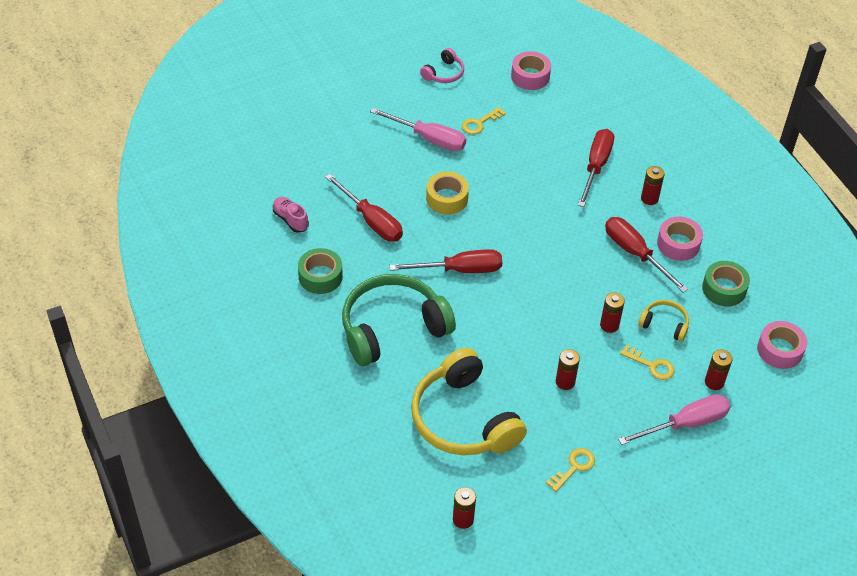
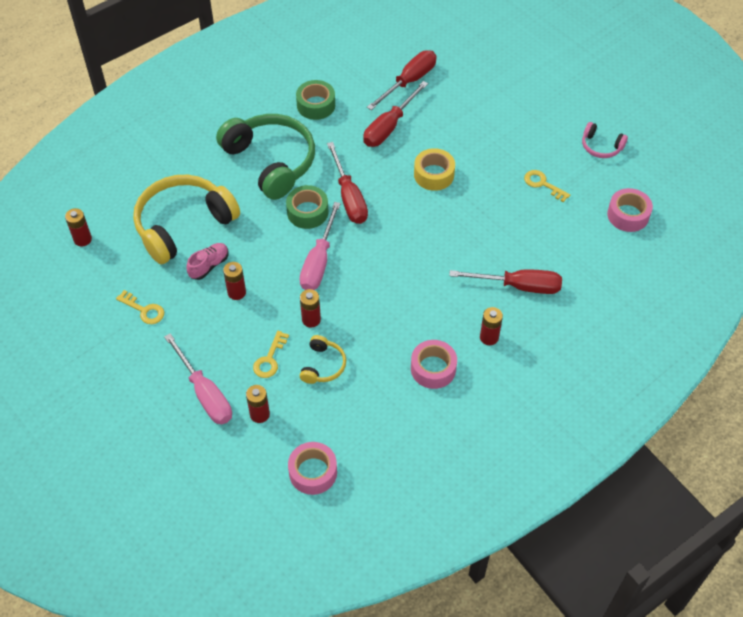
camera: 80 degrees right, 5 degrees up
pink shoe [273,197,309,233] -> pink shoe moved to [186,243,228,280]
pink screwdriver [370,108,466,151] -> pink screwdriver moved to [300,202,341,290]
red screwdriver [605,217,688,293] -> red screwdriver moved to [367,50,437,110]
green tape [702,261,750,307] -> green tape moved to [286,185,328,229]

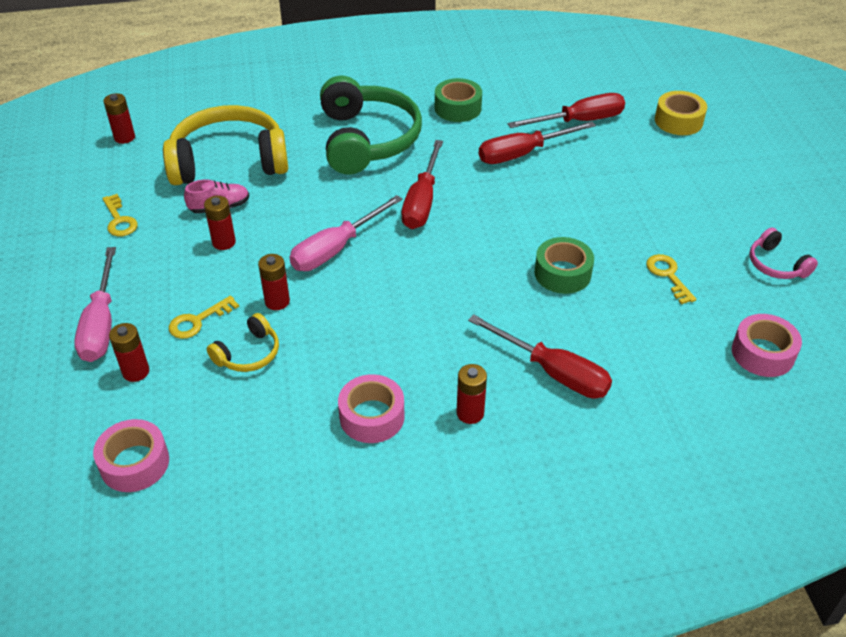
camera: 30 degrees right, 10 degrees down
green tape [286,185,328,229] -> green tape moved to [534,237,594,294]
yellow tape [414,148,455,191] -> yellow tape moved to [655,91,707,135]

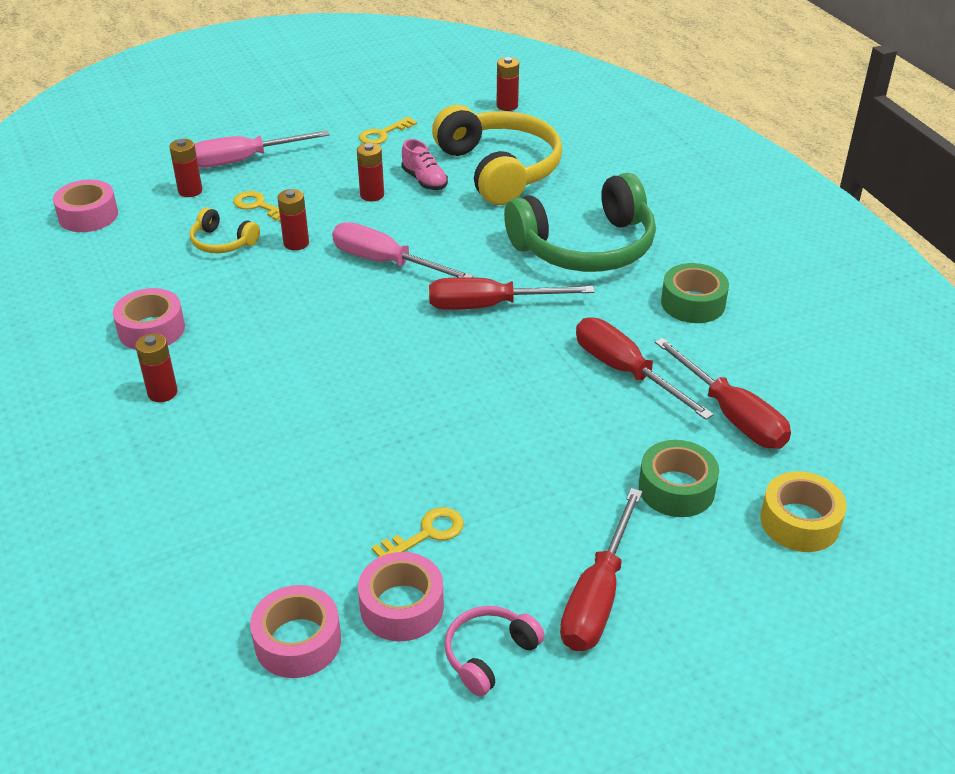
camera: 75 degrees right, 5 degrees down
red screwdriver [468,314,612,399] -> red screwdriver moved to [560,488,643,651]
green tape [534,237,594,294] -> green tape moved to [639,440,719,517]
none -> pink tape [358,552,444,641]

